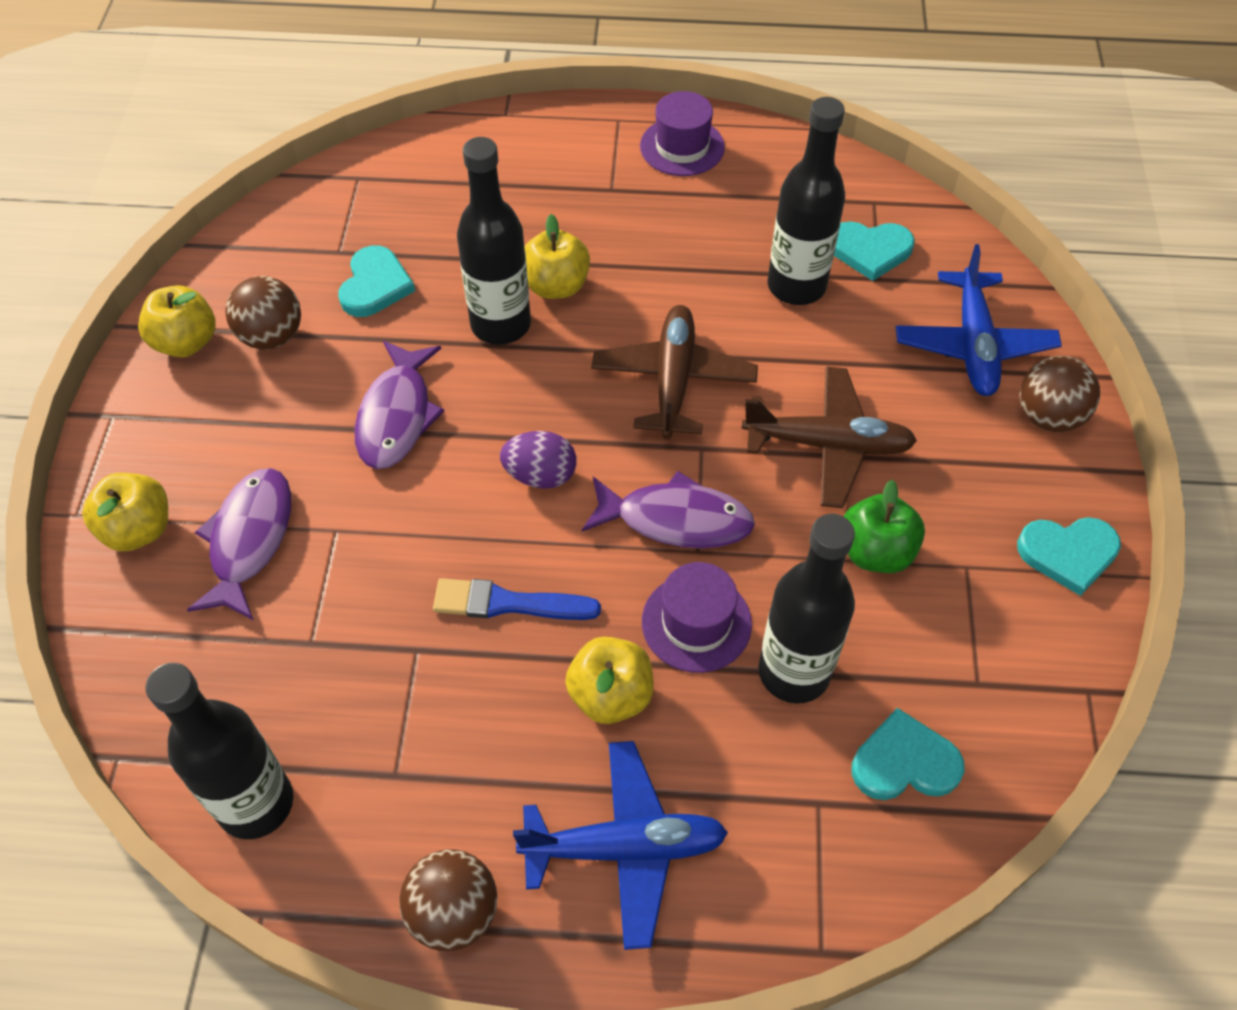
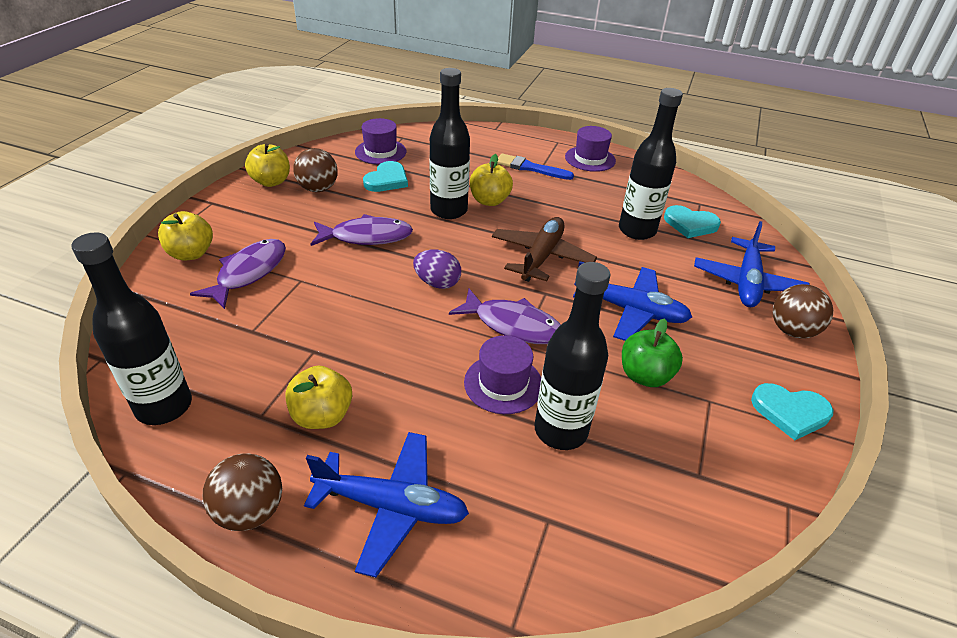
camera: 15 degrees right, 15 degrees down
purple fish [354,341,444,469] -> purple fish turned 120 degrees counterclockwise [311,214,413,246]
blue brush [433,578,601,620] -> blue brush moved to [497,153,574,180]
yellow apple [565,636,654,724] -> yellow apple moved to [285,366,352,429]
brown plane [742,366,917,508] -> blue plane [573,261,692,341]
turquoise heart [851,708,965,800] -> none
none -> purple hat [355,118,406,164]

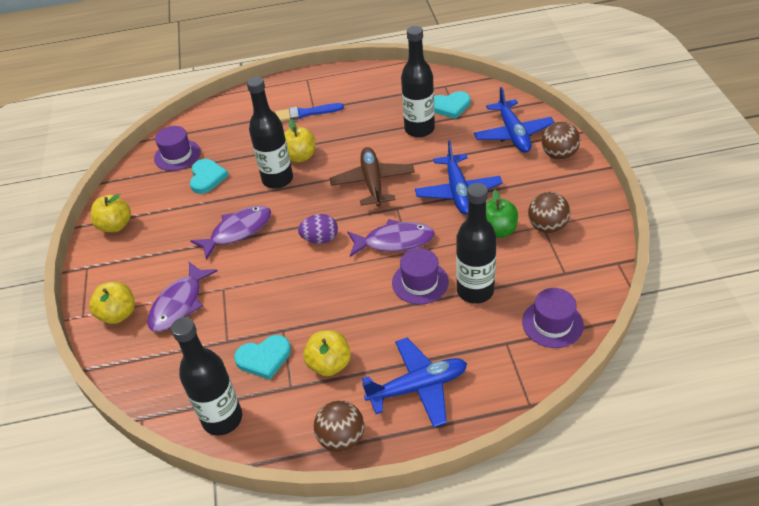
camera: 25 degrees left, 5 degrees up
purple fish [190,239,286,309] -> purple fish turned 150 degrees counterclockwise [147,262,217,332]
brown ball [293,148,338,192] -> brown ball moved to [528,192,570,233]
purple hat [565,126,616,172] -> purple hat moved to [522,288,584,348]
blue plane [573,261,692,341] -> blue plane turned 90 degrees clockwise [415,140,503,215]
turquoise heart [751,383,833,440] -> turquoise heart moved to [234,335,291,380]

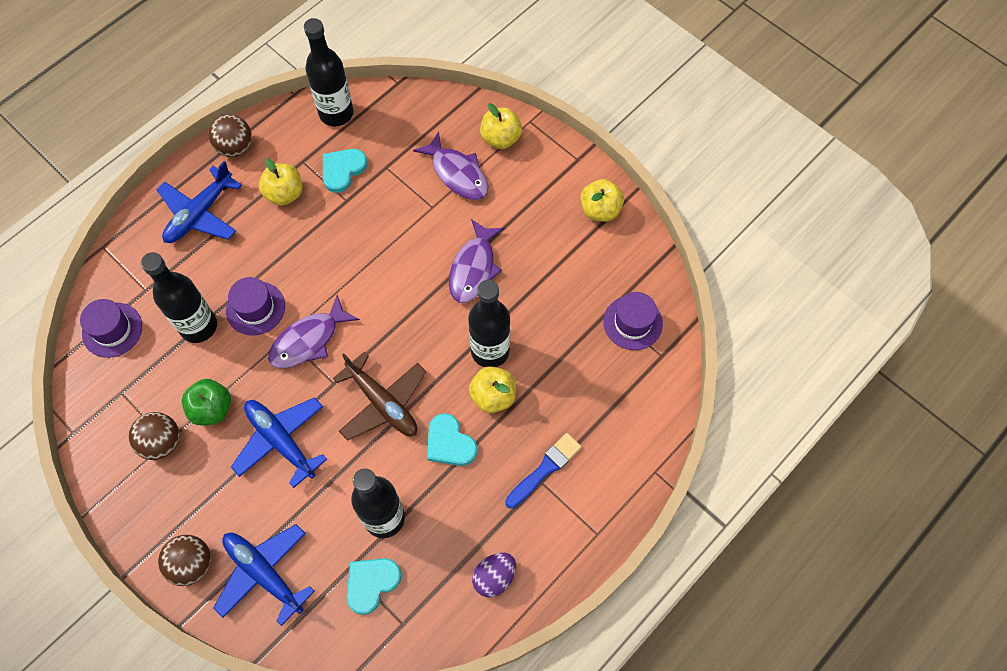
camera: 140 degrees right, 20 degrees up
purple fish [147,262,217,332] -> purple fish turned 150 degrees clockwise [413,131,488,200]
turquoise heart [190,159,229,194] -> turquoise heart moved to [427,413,477,466]
purple egg [298,214,338,244] -> purple egg moved to [472,553,516,597]

